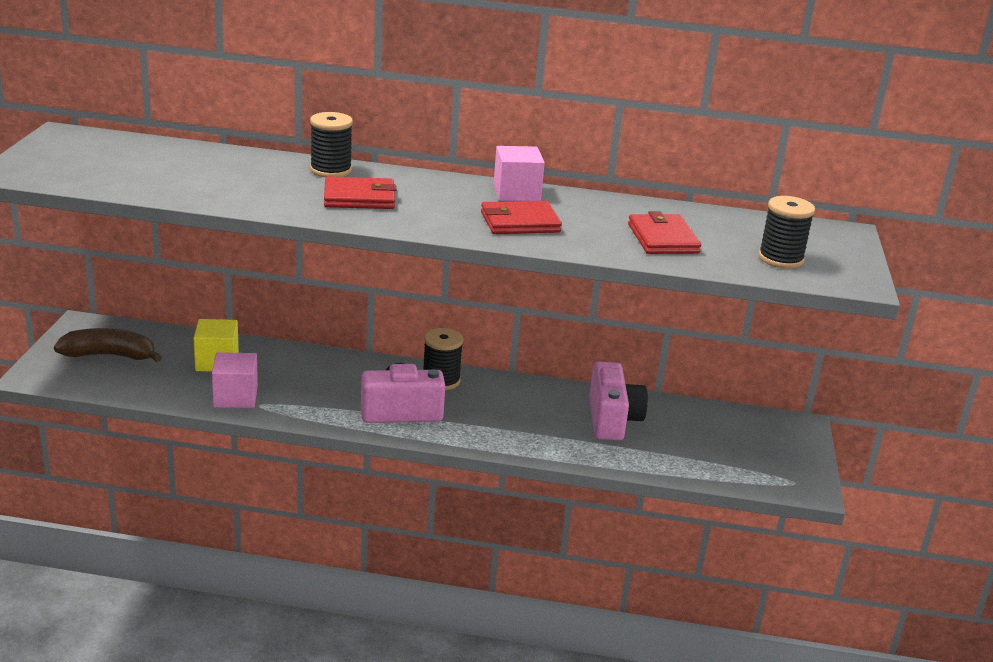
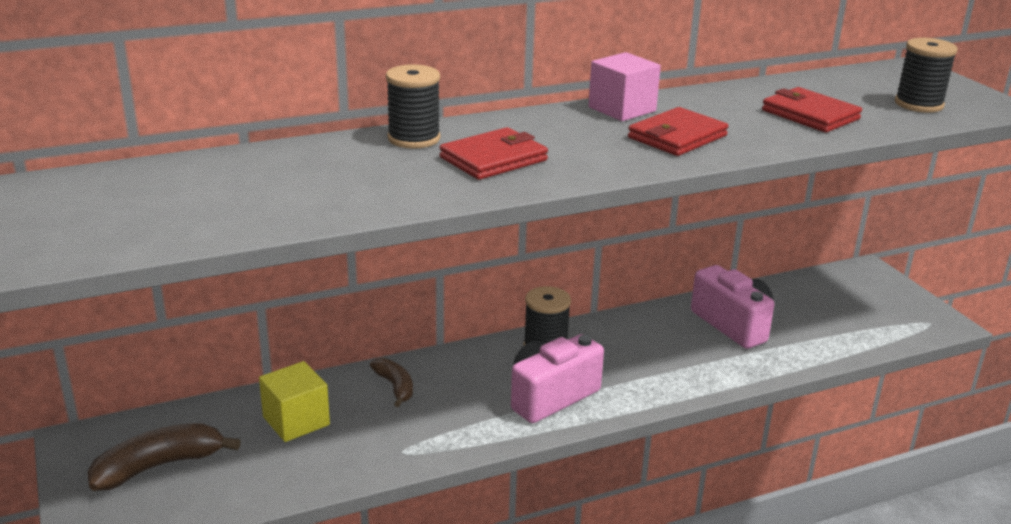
camera: 30 degrees left, 0 degrees up
pink cube [212,352,258,408] -> none
none -> brown banana [370,358,413,407]

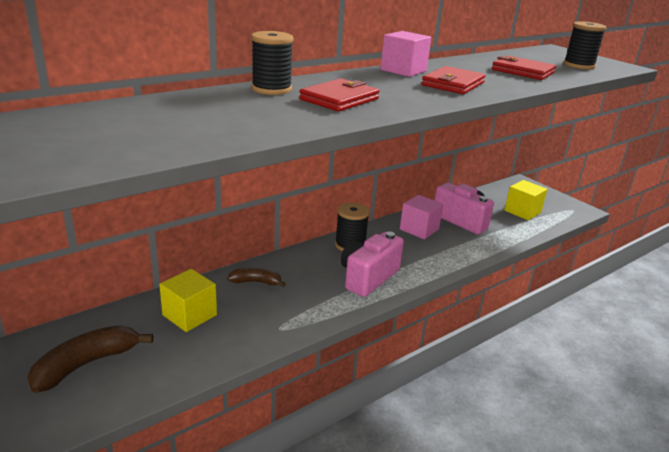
camera: 15 degrees left, 0 degrees up
brown banana [370,358,413,407] -> brown banana turned 45 degrees counterclockwise [227,267,286,287]
none -> pink cube [400,195,443,239]
none -> yellow cube [504,180,547,220]

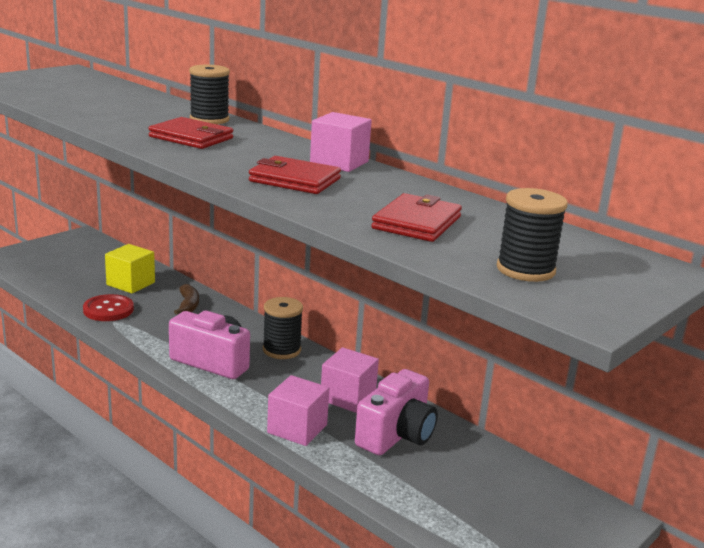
camera: 80 degrees right, 5 degrees down
brown banana [27,325,153,393] -> none
yellow cube [504,180,547,220] -> none
none -> red button [83,294,134,321]
none -> pink cube [267,375,329,446]

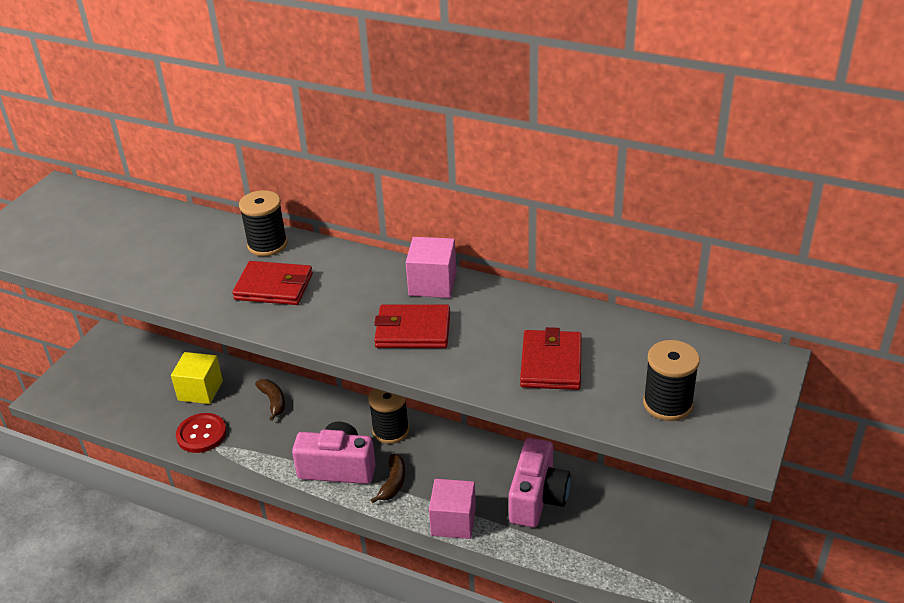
camera: 15 degrees left, 15 degrees up
pink cube [321,347,379,413] -> none
none -> brown banana [370,454,405,503]

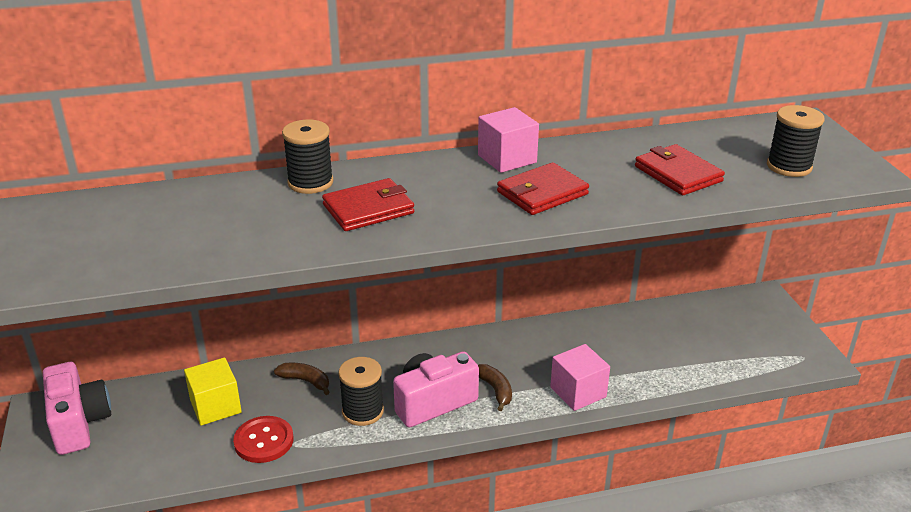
camera: 40 degrees left, 5 degrees down
black spool [368,388,409,444] -> black spool moved to [338,357,384,426]
pink camera [509,438,571,527] -> pink camera moved to [43,362,111,455]

